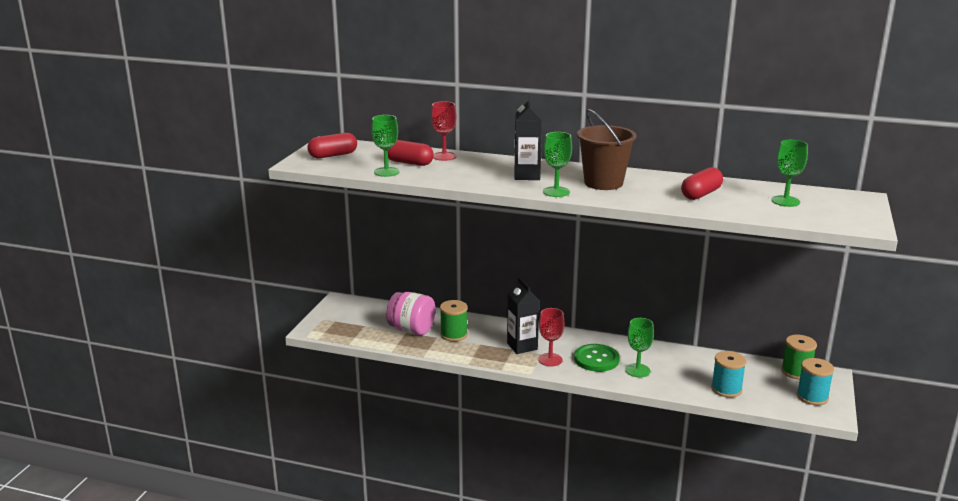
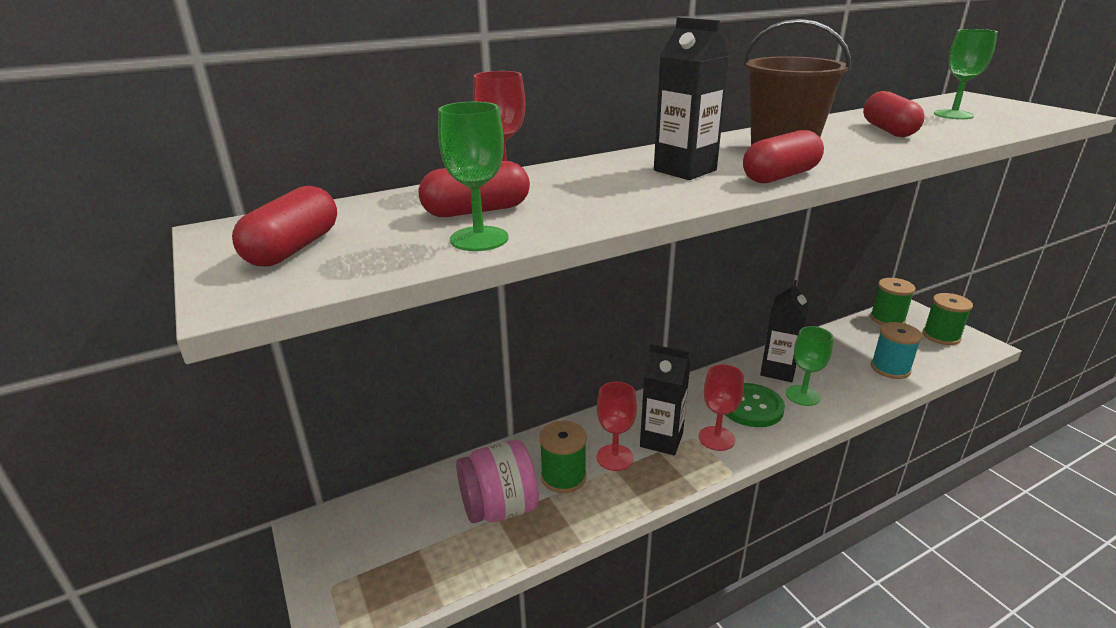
camera: 45 degrees left, 5 degrees up
green goblet [543,132,572,197] -> red capsule [743,130,824,183]
turquoise spool [796,358,834,405] -> green spool [923,293,973,345]
none -> red goblet [596,382,637,471]
none -> black carton [760,280,809,382]

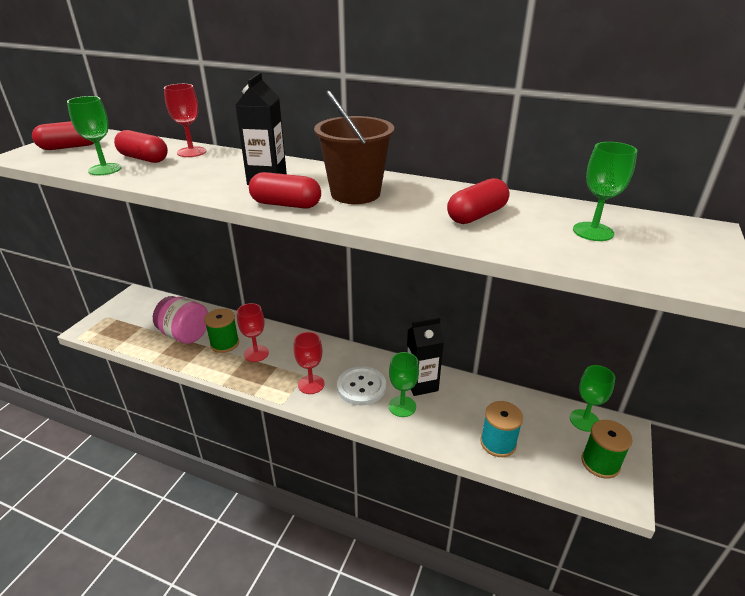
camera: 50 degrees right, 5 degrees up
black carton [640,344,690,455] -> none
green button [726,383,785,427] -> white button [337,366,386,405]
green spool [870,278,916,325] -> green goblet [570,365,615,432]

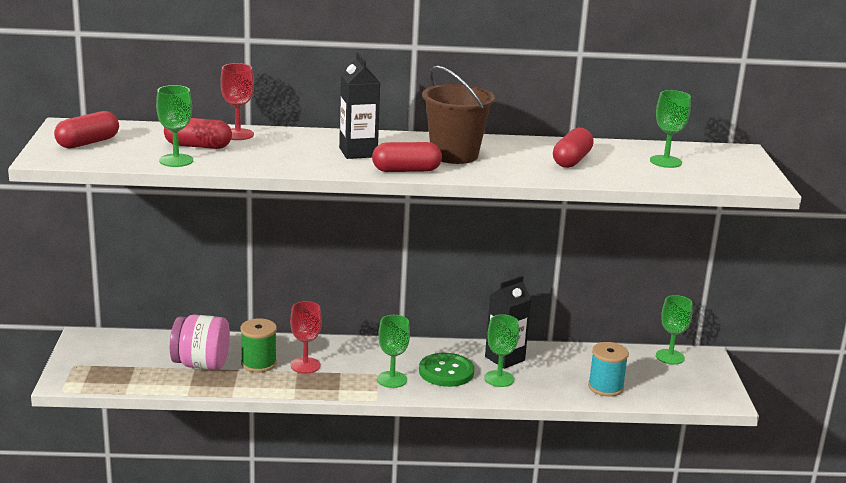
camera: 25 degrees left, 10 degrees down
red goblet [294,332,324,394] -> green goblet [377,315,410,388]
white button [337,366,386,405] -> green button [419,353,474,387]
green spool [581,420,633,479] -> none

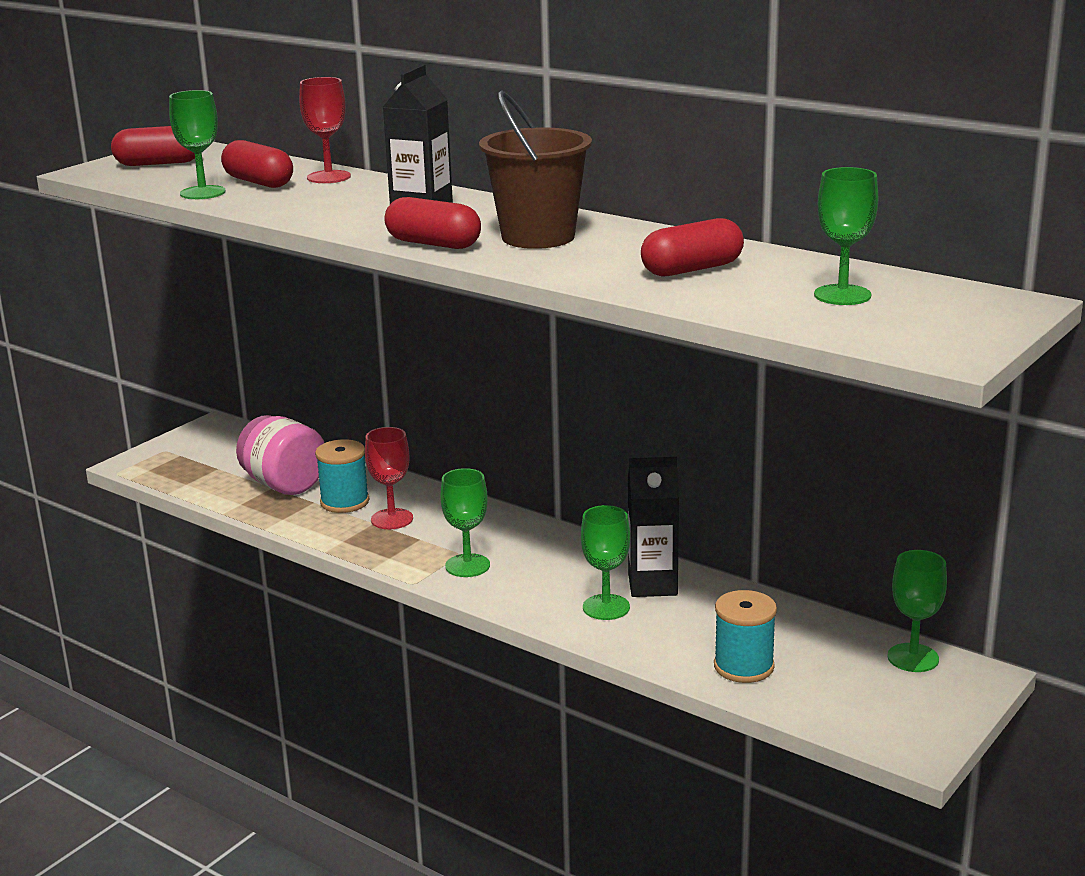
camera: 40 degrees right, 0 degrees up
green spool [240,319,277,373] -> turquoise spool [315,439,369,513]
green button [419,353,474,387] -> none

